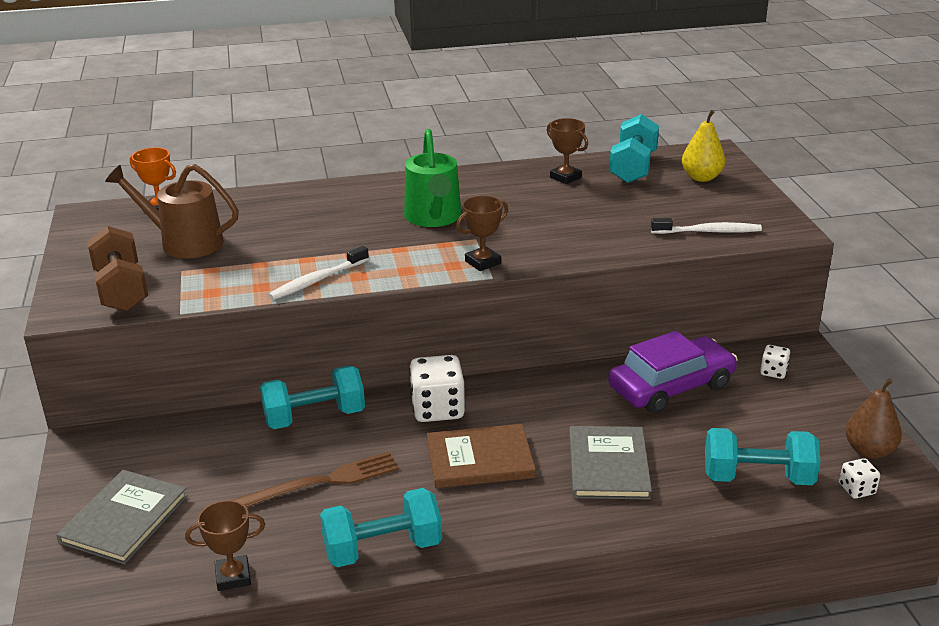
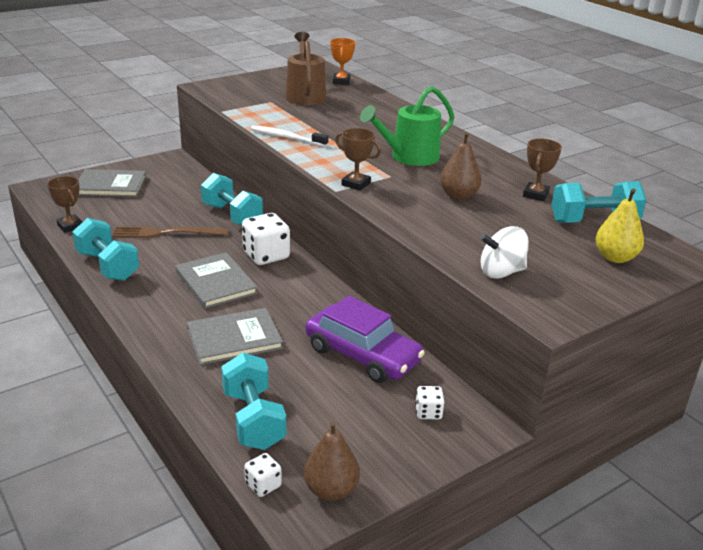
camera: 65 degrees right, 0 degrees up
brown dumbbell [87,226,148,311] -> none
brown fork [233,452,399,508] -> brown fork turned 135 degrees clockwise [112,226,229,238]
brown book [427,424,536,488] -> grey book [175,252,258,309]
white toothbrush [651,218,762,234] -> white spinning top [480,226,529,279]
none -> brown pear [440,132,481,200]

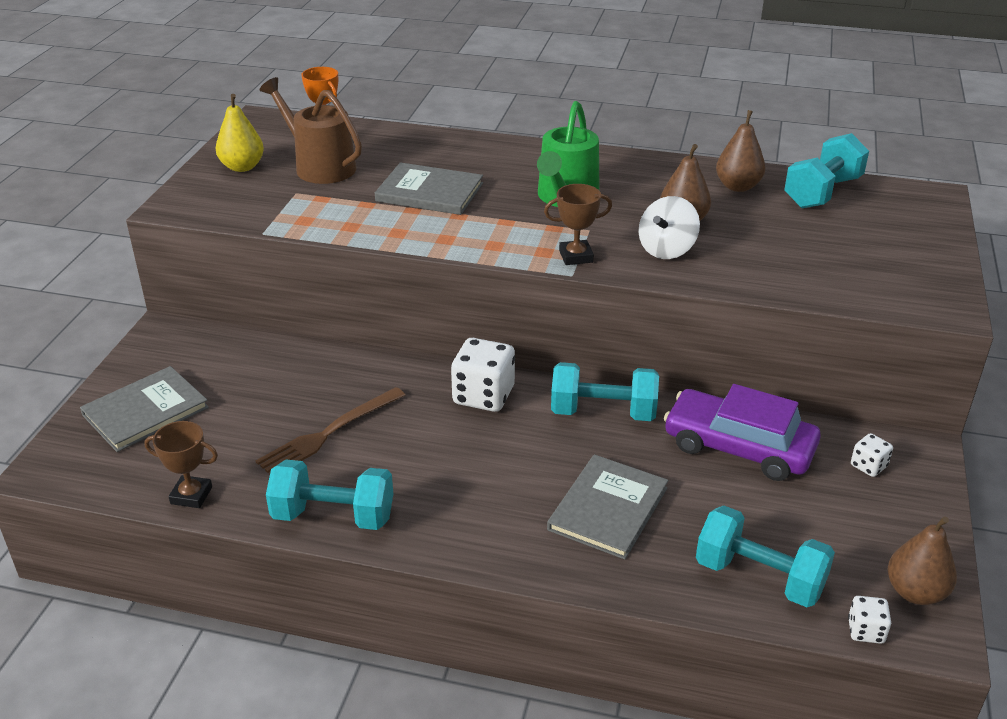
camera: 40 degrees left, 5 degrees up
grey book [175,252,258,309] -> grey book moved to [375,162,483,215]
turquoise dumbbell [201,173,263,225] -> turquoise dumbbell moved to [551,362,659,421]
white toothbrush [251,125,328,147] -> none
purple car [305,296,425,383] -> purple car turned 150 degrees counterclockwise [664,384,821,481]
white spinning top [480,226,529,279] -> white spinning top moved to [639,196,700,259]
brown trophy [523,138,562,201] -> brown pear [716,110,765,192]
yellow pear [595,189,644,263] -> yellow pear moved to [216,94,264,172]

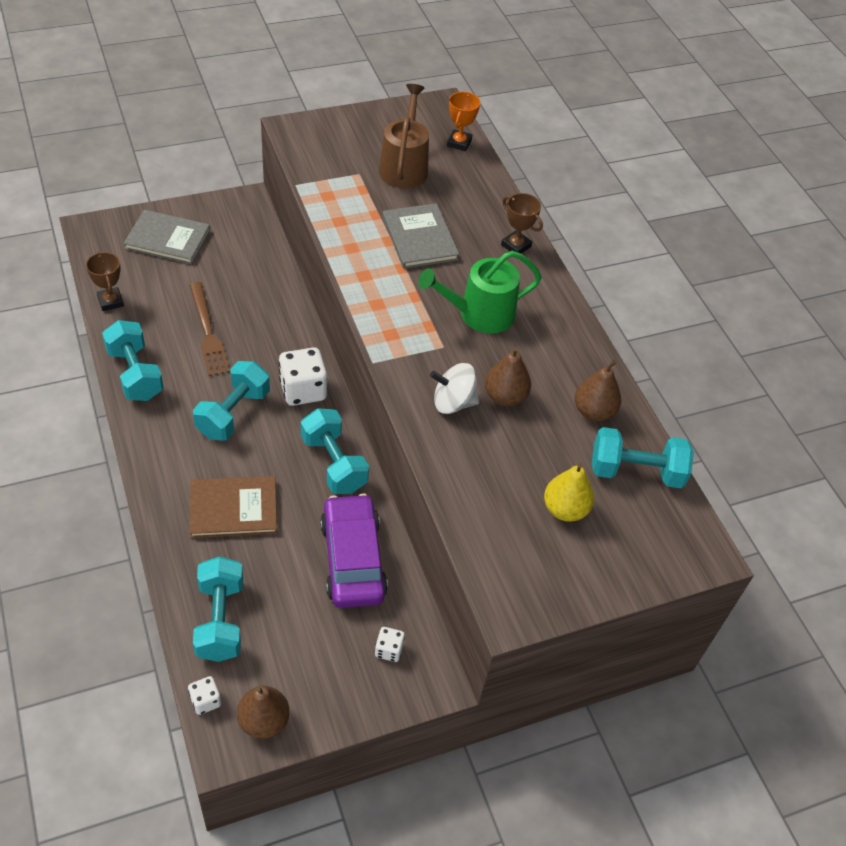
camera: 50 degrees right, 15 degrees up
yellow pear [216,94,264,172] -> yellow pear moved to [544,463,594,522]
brown fork [256,387,405,473] -> brown fork turned 120 degrees counterclockwise [189,282,230,376]
brown trophy [544,184,612,265] -> brown trophy moved to [501,193,543,254]
grey book [547,454,668,560] -> brown book [189,476,277,538]
none -> turquoise dumbbell [193,361,270,441]

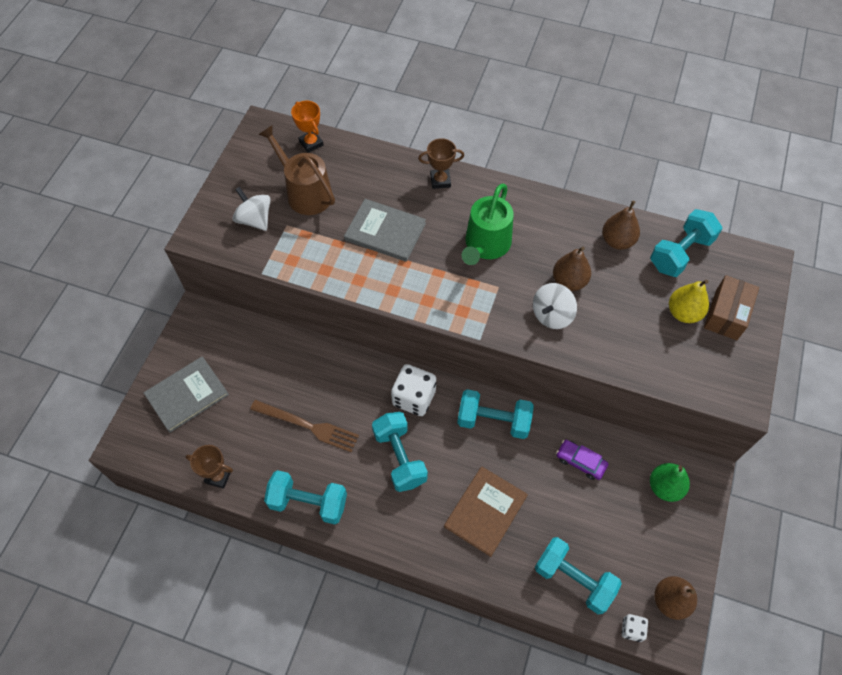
camera: 45 degrees left, 10 degrees up
purple car [320,494,388,608] -> purple car [556,440,608,480], size x0.51
white dice [375,627,405,662] -> green pear [650,463,690,502]
none -> white spinning top [233,186,271,231]
none -> brown box [704,275,759,340]

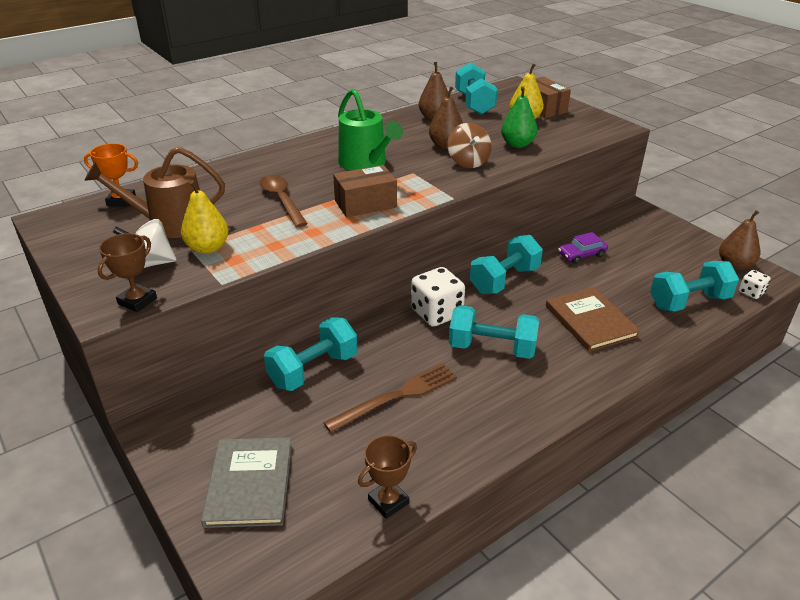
camera: 55 degrees left, 25 degrees down
turquoise dumbbell [264,470,347,524] -> turquoise dumbbell moved to [264,317,358,391]
grey book [344,199,426,262] -> brown spoon [260,175,308,227]
brown trophy [418,138,464,189] -> brown trophy moved to [97,233,157,312]
white spinning top [533,283,577,329] -> brown spinning top [447,123,492,168]
green pear [650,463,690,502] -> green pear moved to [501,86,537,148]
none -> yellow pear [181,180,229,254]
none -> brown box [333,165,397,217]

